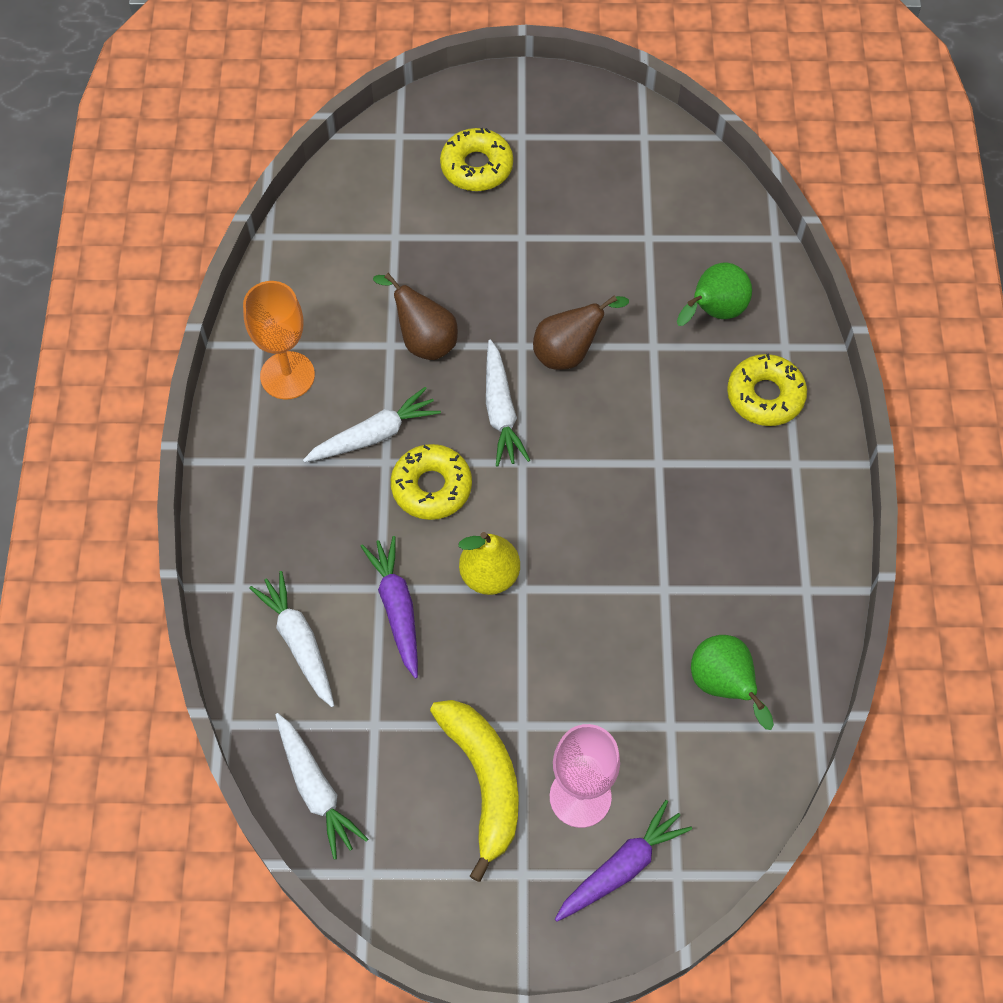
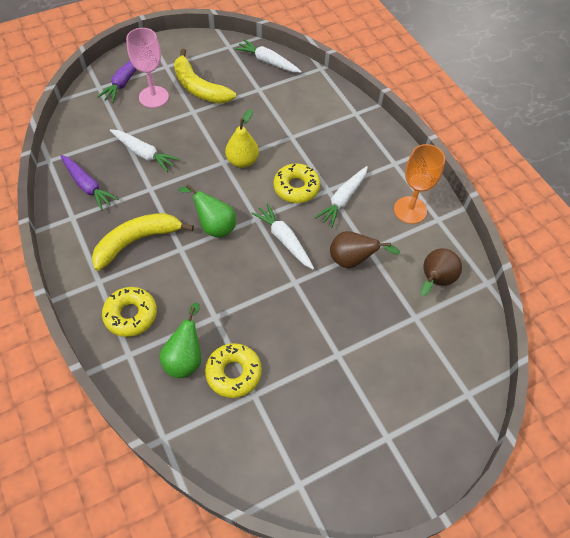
camera: 150 degrees right, 5 degrees down
white carrot [249,571,334,707] -> white carrot moved to [110,129,180,172]
purple carrot [361,536,418,678] -> purple carrot moved to [60,155,118,211]
yellow donut [440,128,513,191] -> yellow donut moved to [205,343,262,398]
brown pear [533,295,629,370] -> brown pear moved to [421,248,462,296]
green pear [691,635,774,730] -> green pear moved to [179,184,236,237]
none -> yellow banana [92,213,194,271]

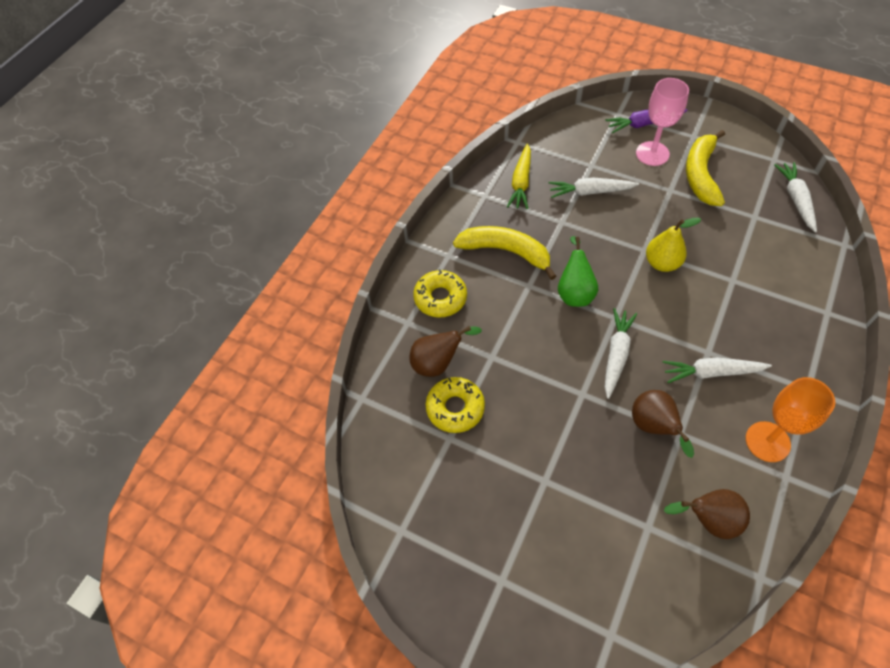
camera: 60 degrees right, 0 degrees up
purple carrot [60,155,118,211] -> yellow carrot [507,143,531,209]
white carrot [110,129,180,172] -> white carrot turned 90 degrees clockwise [549,178,639,198]
green pear [159,303,201,378] -> brown pear [409,326,482,377]
yellow donut [273,163,320,203] -> none

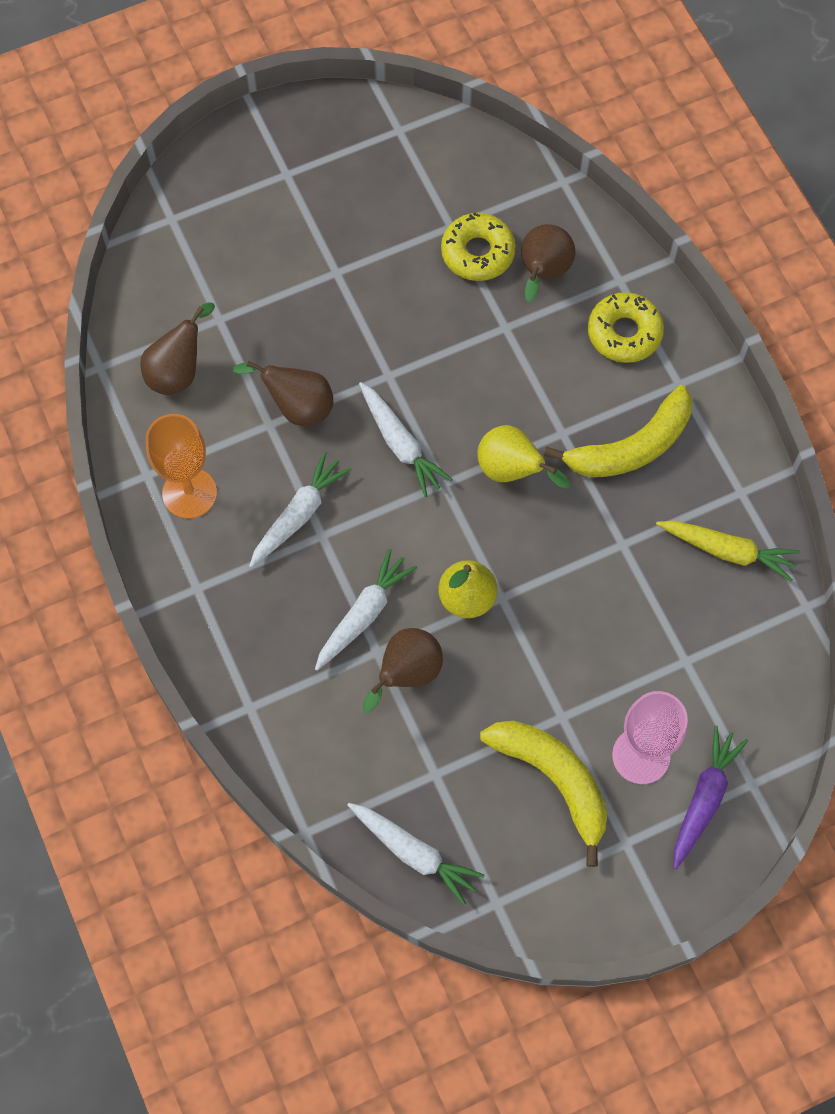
camera: 125 degrees right, 10 degrees up
yellow carrot [507,143,531,209] -> yellow carrot turned 150 degrees clockwise [656,521,800,581]
white carrot [549,178,639,198] -> white carrot moved to [315,548,417,671]
green pear [558,236,598,307] -> yellow pear [477,425,570,489]
none -> brown pear [363,628,443,713]

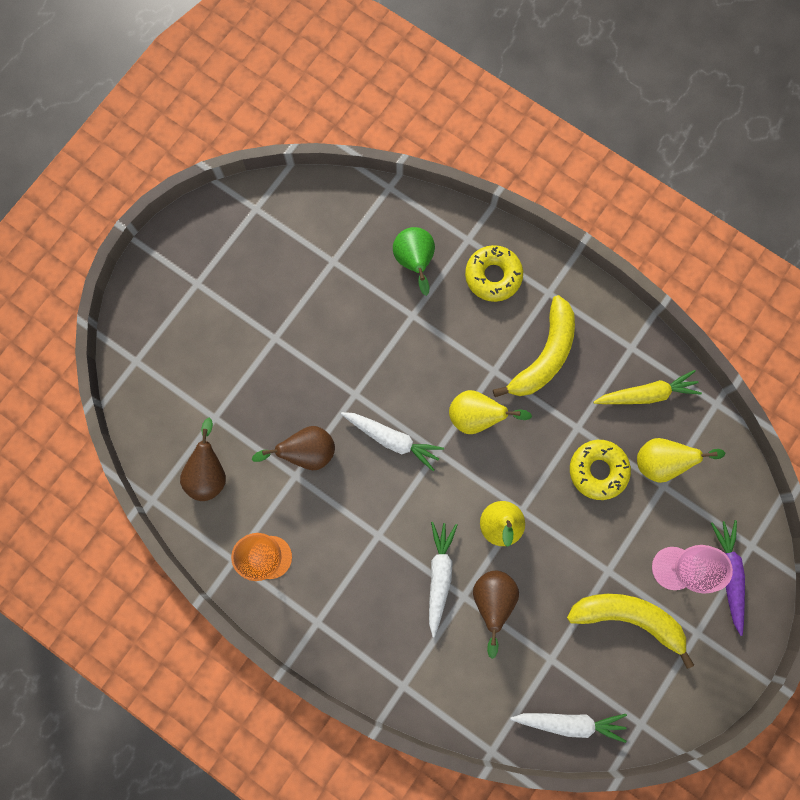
camera: 30 degrees left, 10 degrees up
white carrot [249,451,351,568] -> none
yellow donut [441,212,516,281] -> yellow donut moved to [570,440,631,500]
brown pear [521,224,575,302] -> green pear [393,227,435,296]
none -> yellow pear [637,438,725,483]

